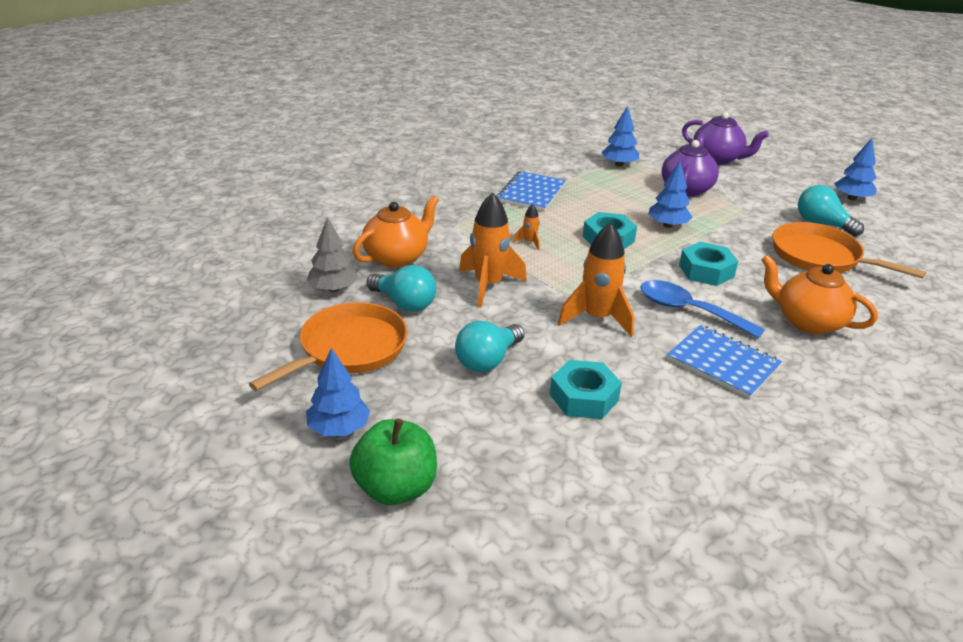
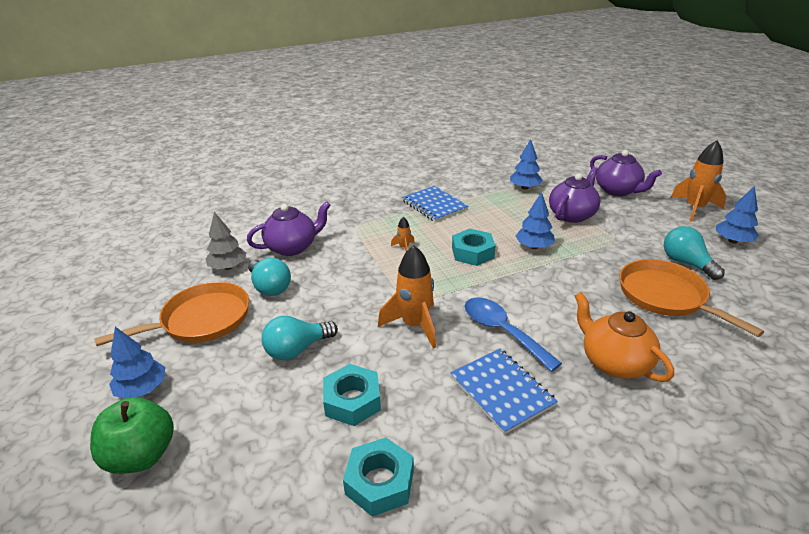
camera: 20 degrees right, 0 degrees up
orange teapot [353,196,439,268] -> purple teapot [247,201,331,256]
orange rocket [459,192,527,308] -> orange rocket moved to [671,140,726,222]
blue notebook [497,171,566,211] -> blue notebook turned 75 degrees counterclockwise [402,186,468,222]
turquoise nut [679,242,738,286] -> turquoise nut moved to [343,437,414,517]

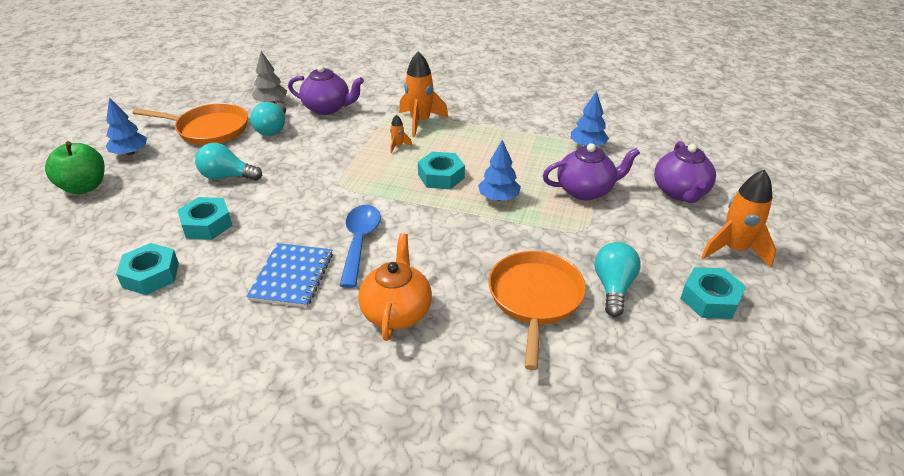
camera: 40 degrees right, 5 degrees up
orange rocket [378,245,436,349] -> orange rocket moved to [399,51,448,137]
blue notebook [402,186,468,222] -> none
blue tree [716,186,759,244] -> turquoise nut [681,267,746,319]

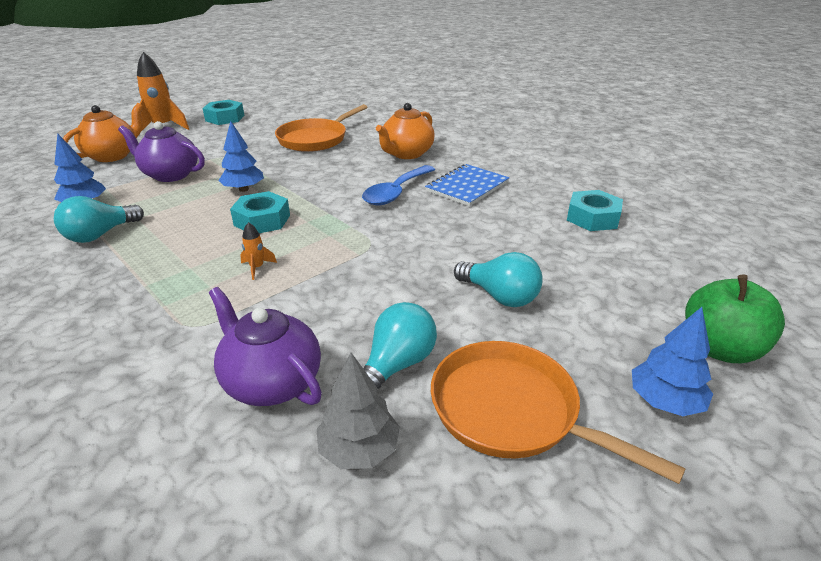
camera: 150 degrees left, 5 degrees down
turquoise nut [178,197,232,240] -> none
orange rocket [399,51,448,137] -> none
turquoise light bulb [594,242,640,317] -> turquoise light bulb moved to [54,196,144,243]
purple teapot [654,141,716,203] -> orange teapot [63,103,143,162]

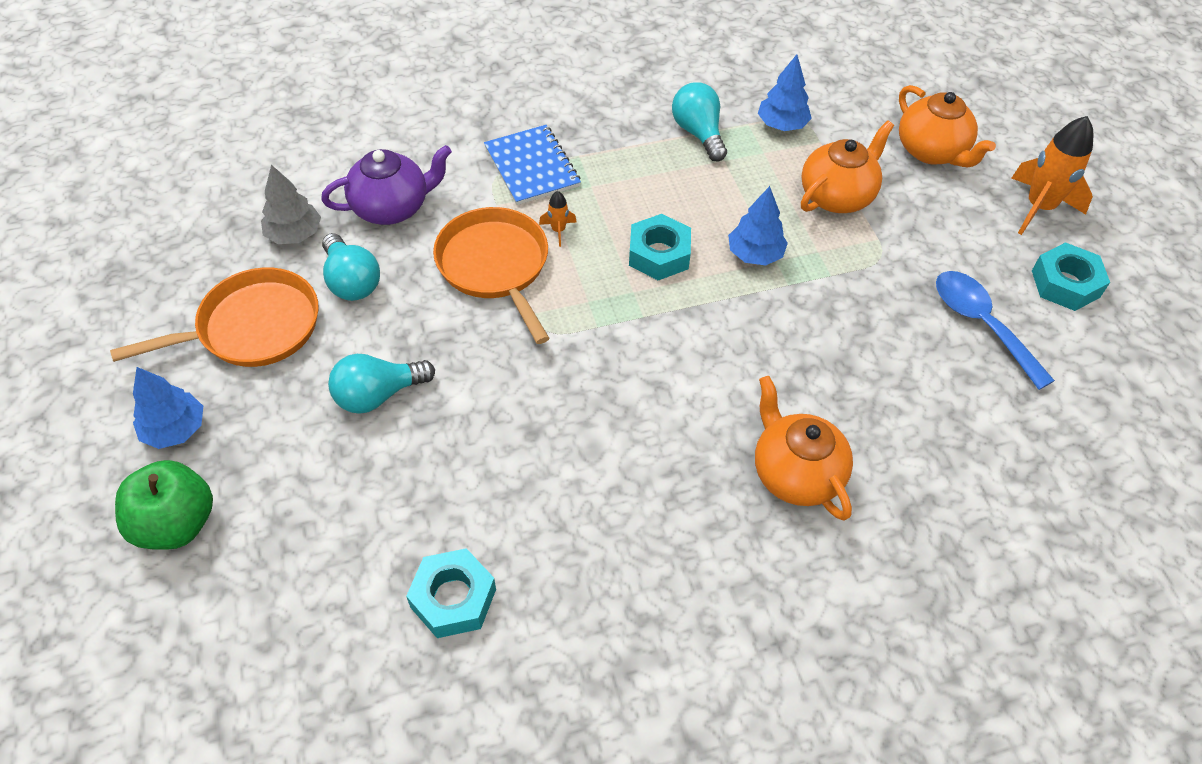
camera: 115 degrees right, 20 degrees up
purple teapot [118,121,205,182] -> orange teapot [801,120,894,213]
orange pan [275,104,368,152] -> orange pan moved to [433,207,549,344]
blue spoon [362,165,435,205] -> blue spoon moved to [936,271,1055,390]
blue notebook [425,164,510,206] -> blue notebook moved to [484,125,581,205]

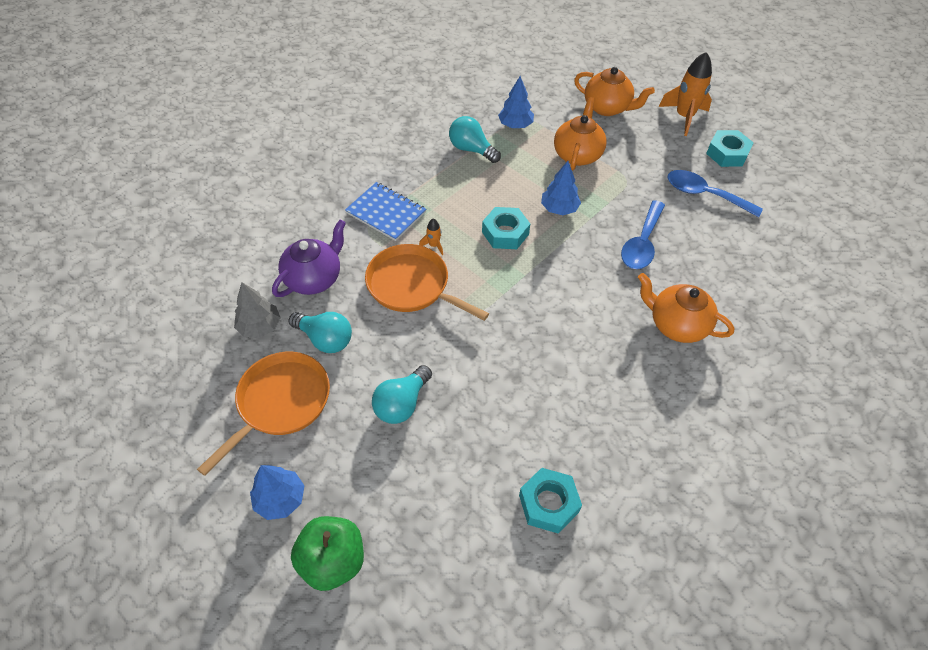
camera: 30 degrees left, 0 degrees up
none -> blue spoon [621,200,665,269]

